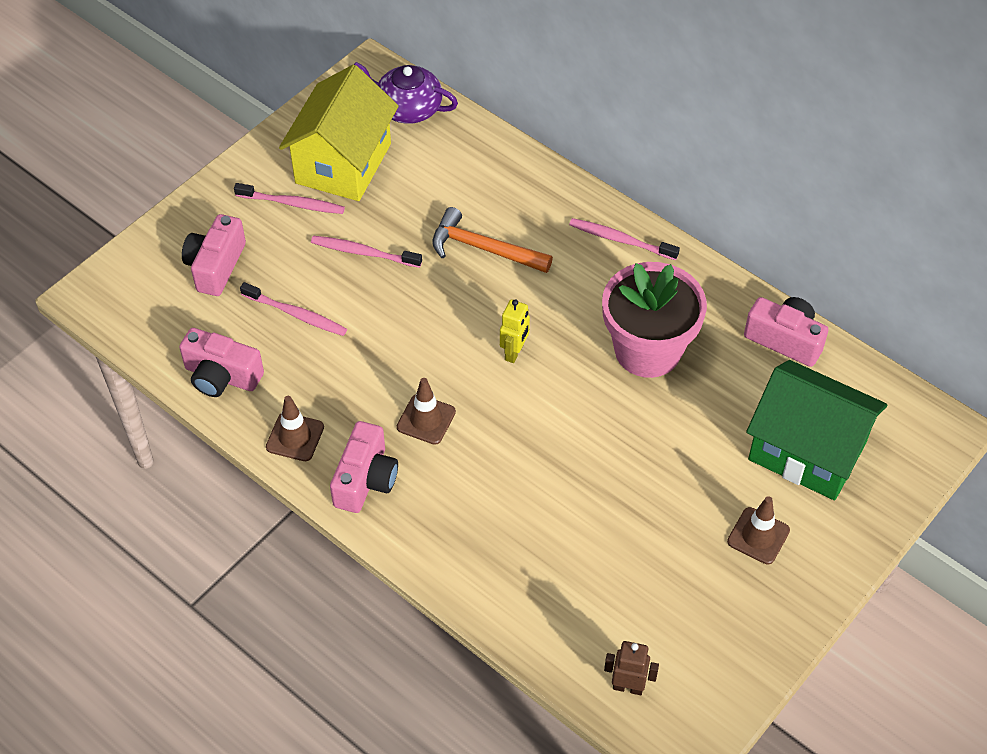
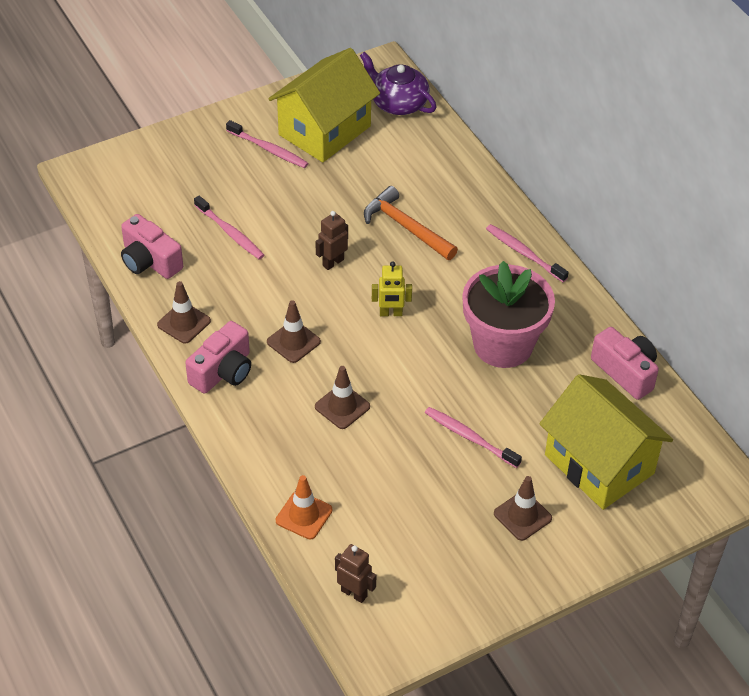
camera: 20 degrees right, 5 degrees down
pink camera [182,214,246,296] -> none
pink toothbrush [311,236,422,268] -> pink toothbrush moved to [425,407,522,468]
yellow robot [500,299,530,363] -> yellow robot turned 45 degrees clockwise [372,262,412,316]
green house [746,360,888,500] -> yellow house [539,374,673,510]
none -> orange traffic cone [276,475,332,540]
none -> brown robot [315,211,348,270]
none -> brown traffic cone [315,366,370,429]

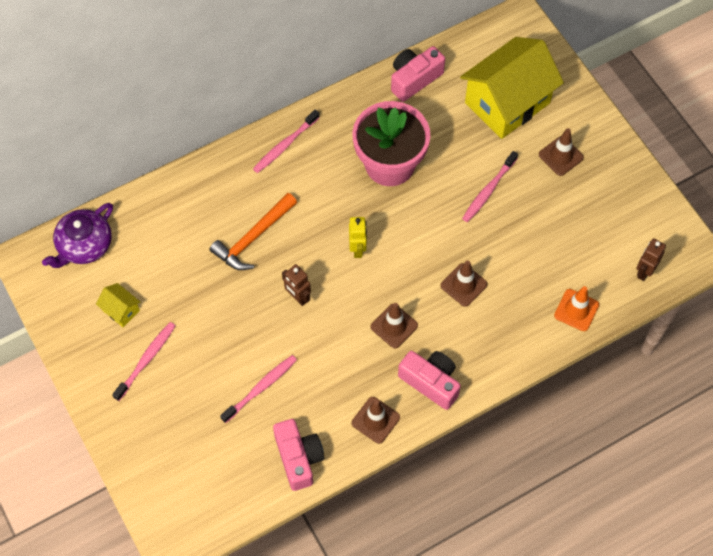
camera: 90 degrees left, 15 degrees up
pink camera [121,214,183,279] -> pink camera turned 60 degrees counterclockwise [273,419,324,491]
yellow house [268,48,380,162] -> yellow house [96,283,141,327], size x0.41

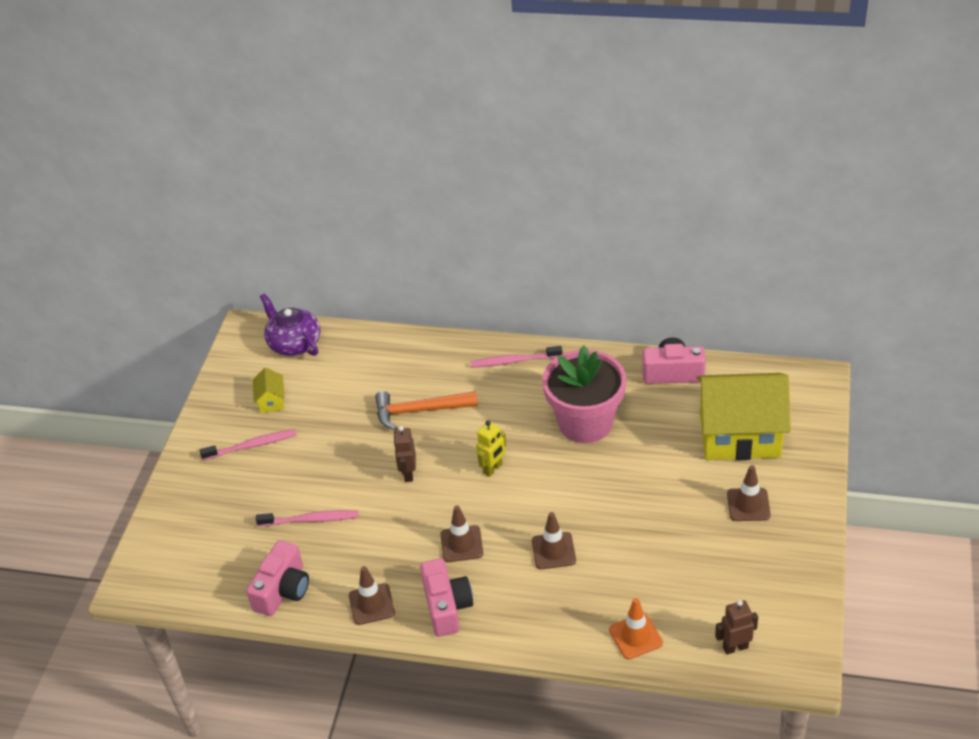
camera: 45 degrees right, 20 degrees down
purple teapot [42,203,113,268] -> purple teapot turned 60 degrees clockwise [260,293,321,356]
pink toothbrush [462,151,518,222] -> none

